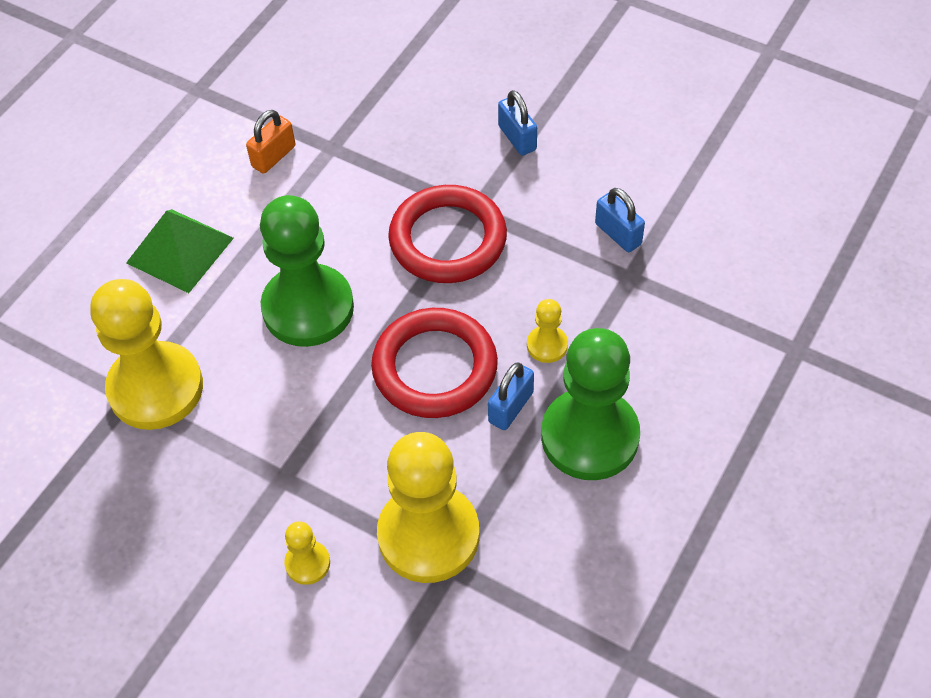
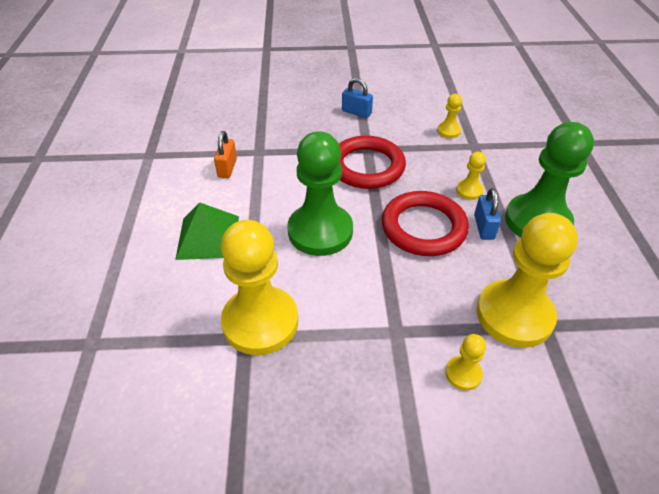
camera: 35 degrees left, 10 degrees down
blue padlock [595,188,645,252] -> yellow pawn [437,94,462,138]

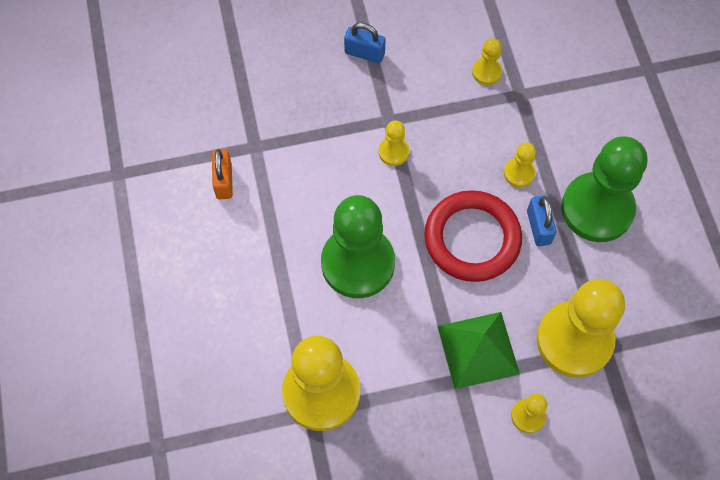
camera: 10 degrees left, 20 degrees up
green pyramid [175,203,239,260] -> green pyramid moved to [438,312,520,389]
red ring [339,136,406,189] -> yellow pawn [379,120,409,166]

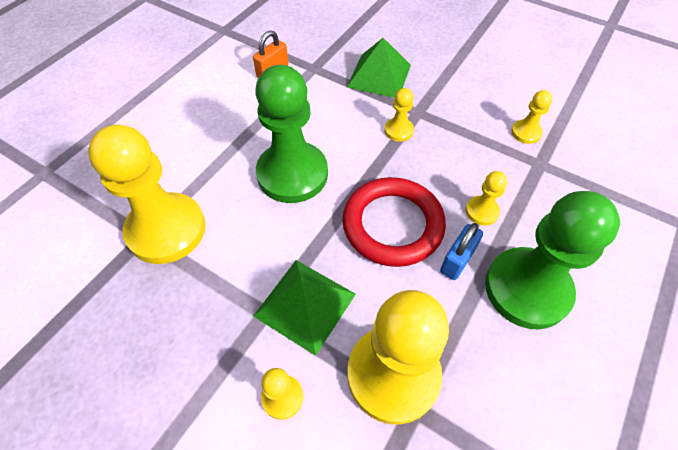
camera: 45 degrees right, 10 degrees down
blue padlock [344,23,386,63] -> none
none -> green pyramid [347,38,411,98]

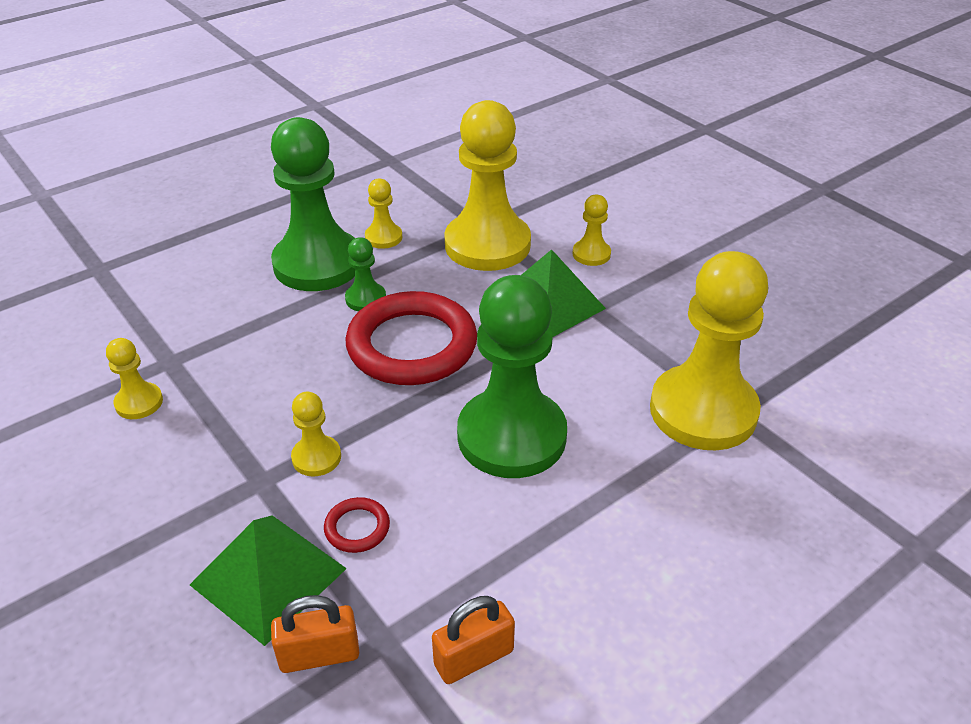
camera: 160 degrees left, 15 degrees down
blue padlock [440,223,483,280] -> green pawn [345,237,386,311]
yellow pawn [466,171,507,226] -> yellow pawn moved to [365,178,402,249]
none -> orange padlock [271,595,359,673]
none -> red ring [324,497,390,553]

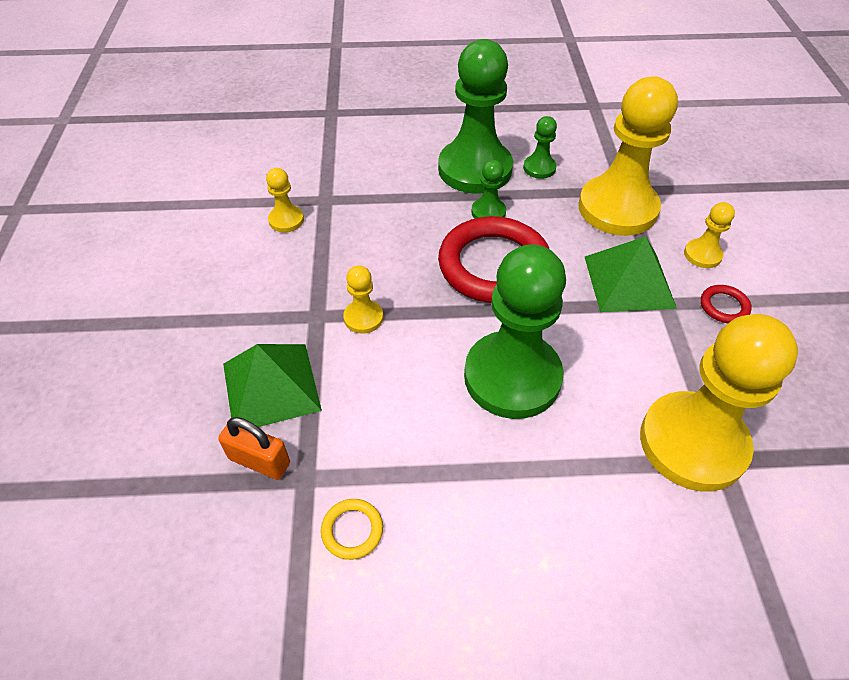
camera: 35 degrees right, 10 degrees up
red ring [324,497,390,553] -> red ring moved to [701,285,752,323]
yellow pawn [365,178,402,249] -> green pawn [523,116,557,179]
orange padlock [432,596,515,684] -> yellow ring [321,499,383,560]

